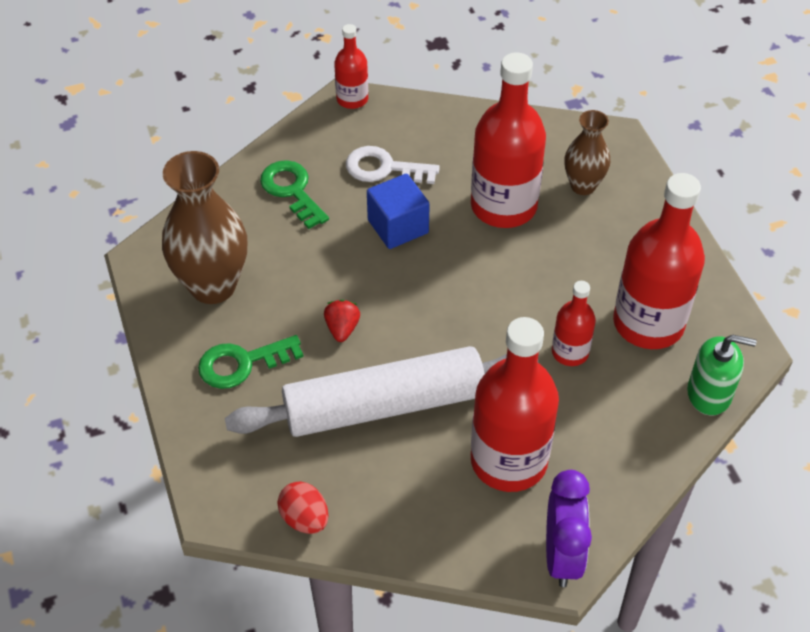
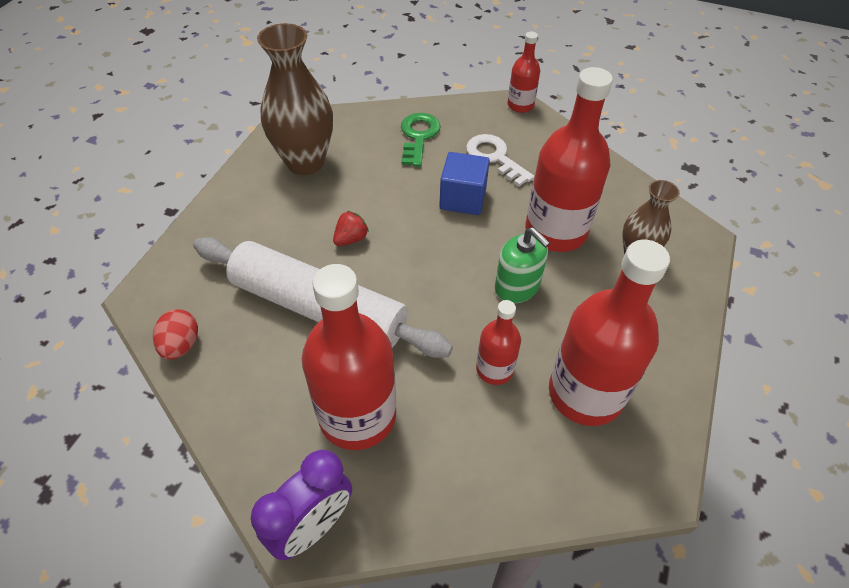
camera: 40 degrees right, 0 degrees up
green key [198,335,304,389] -> none
green soap dispenser [687,335,757,415] -> green soap dispenser moved to [495,227,550,303]

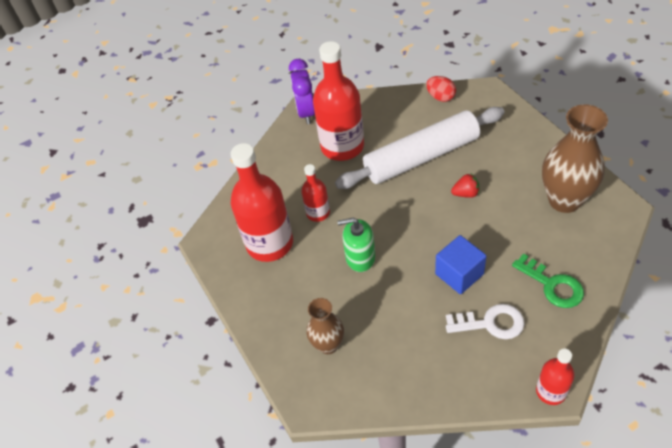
camera: 135 degrees right, 0 degrees up
red strawberry [333,211,369,246] -> red strawberry turned 90 degrees counterclockwise [451,174,479,198]
red bottle [525,67,613,252] -> none

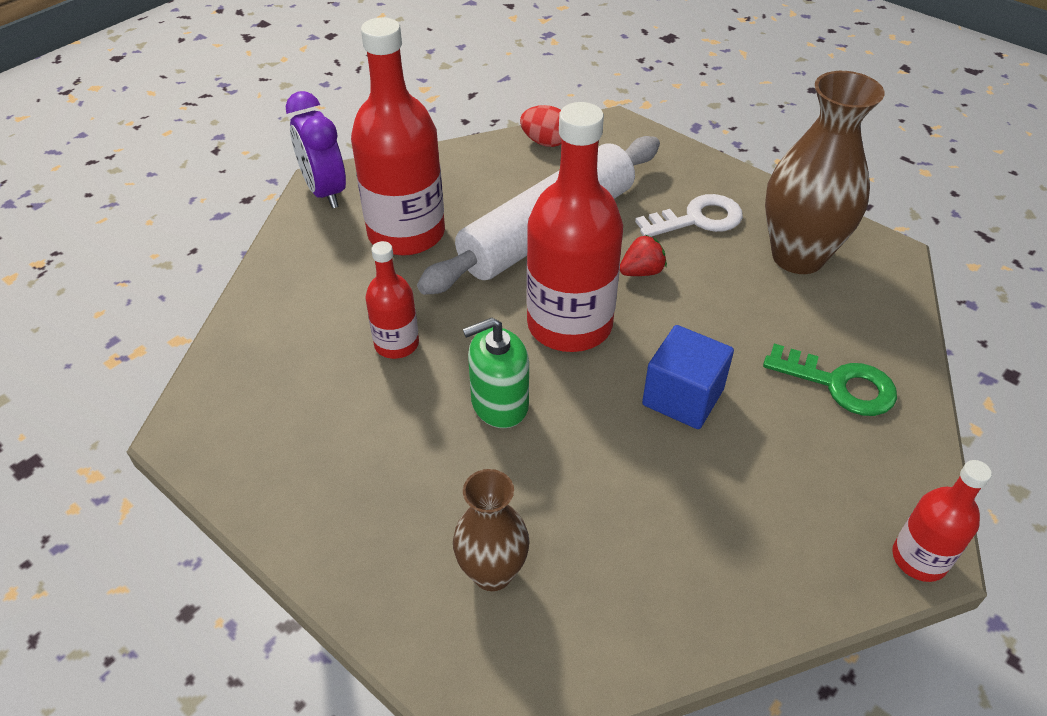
camera: 25 degrees left, 5 degrees down
red bottle [231,143,293,262] -> red bottle moved to [526,102,623,352]
white key [446,304,525,339] -> white key moved to [635,194,743,237]

